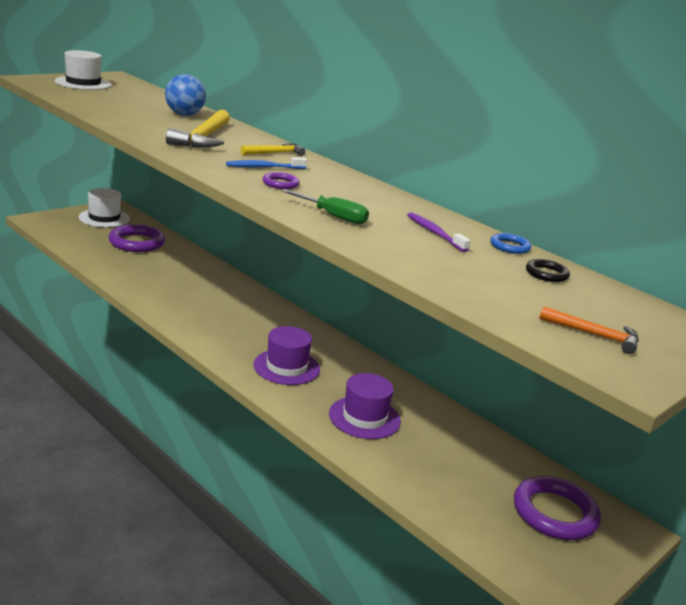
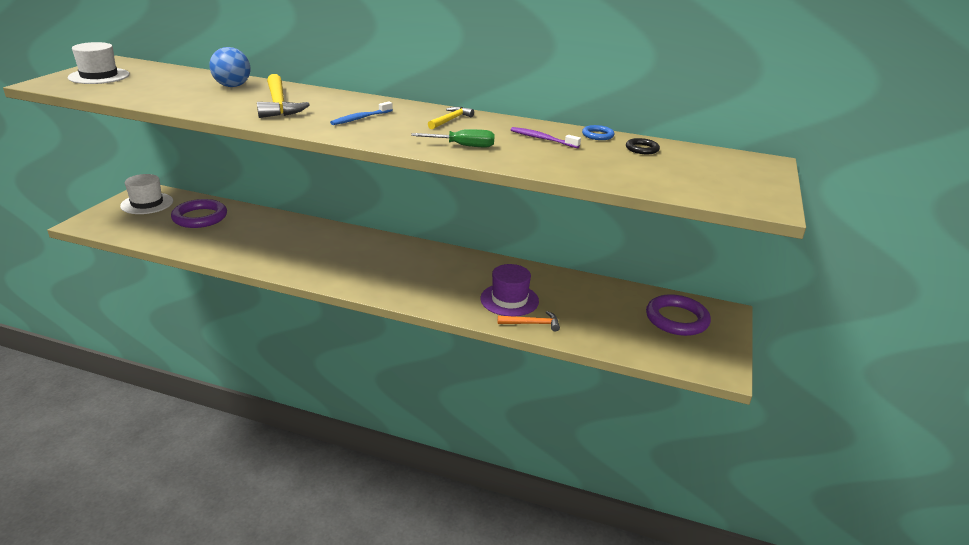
camera: 25 degrees left, 5 degrees up
yellow hammer [241,143,305,156] -> yellow hammer moved to [428,107,474,130]
purple hat [253,326,320,385] -> none
purple ring [263,172,300,189] -> none
orange hammer [540,306,639,354] -> orange hammer moved to [498,311,560,332]

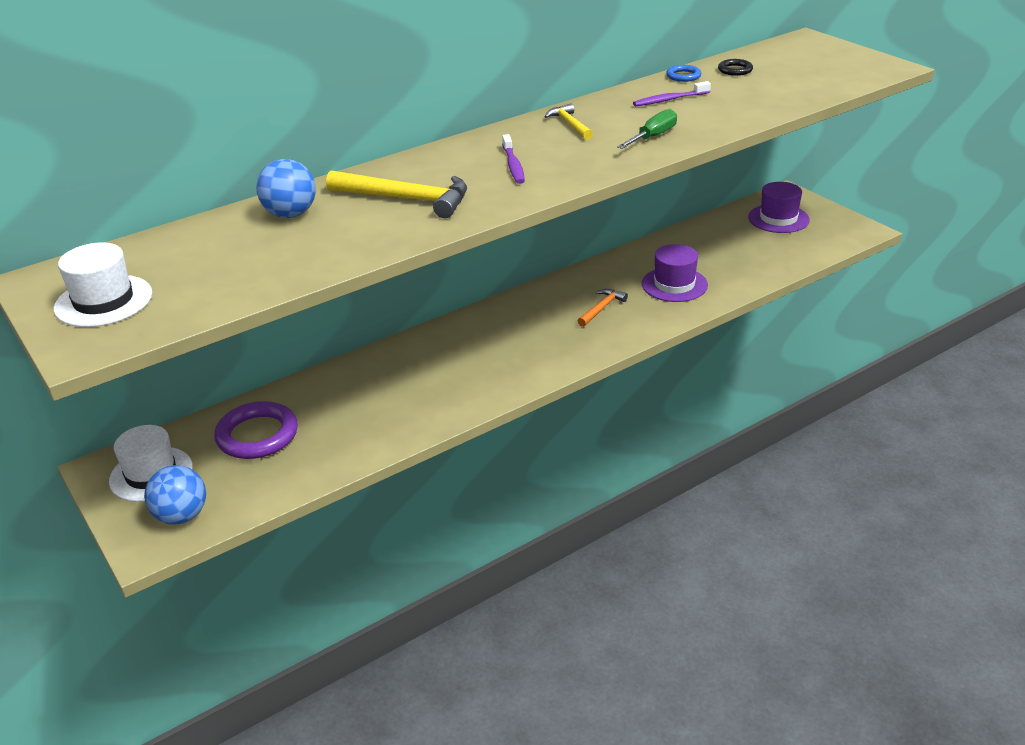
camera: 50 degrees left, 5 degrees up
blue toothbrush [330,102,393,125] -> purple toothbrush [502,134,525,184]
orange hammer [498,311,560,332] -> orange hammer moved to [578,289,628,327]
purple ring [646,294,711,336] -> purple hat [748,182,810,233]
none -> blue ball [144,465,206,525]

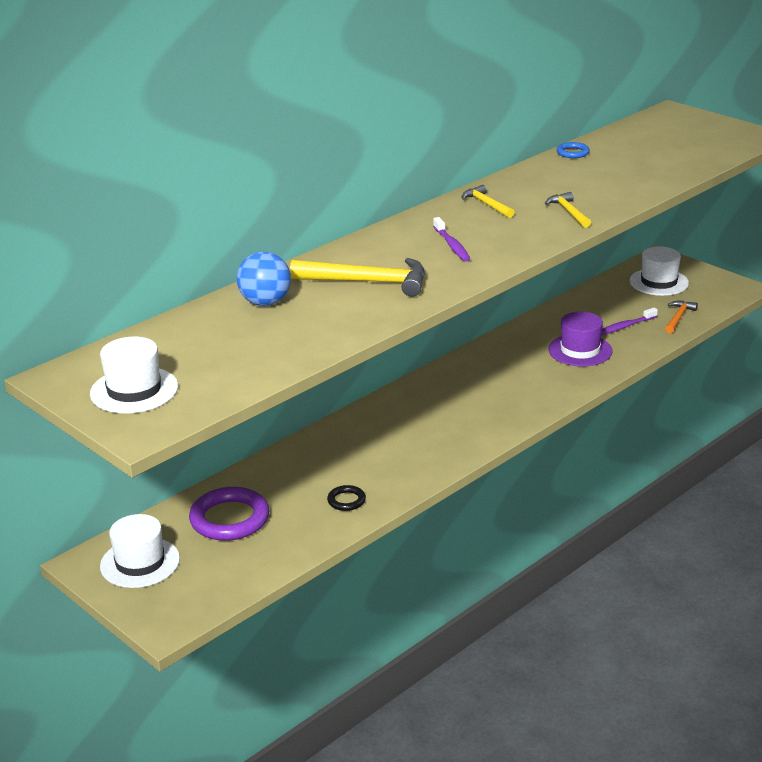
camera: 10 degrees left, 5 degrees down
blue ball [144,465,206,525] -> none
orange hammer [578,289,628,327] -> orange hammer moved to [665,301,698,333]
green screwdriver [617,109,677,149] -> yellow hammer [545,192,591,228]
purple toothbrush [633,81,711,106] -> purple toothbrush moved to [601,307,658,335]
black ring [718,59,753,76] -> black ring moved to [327,485,366,511]
purple hat [748,182,810,233] -> white hat [630,246,689,296]

